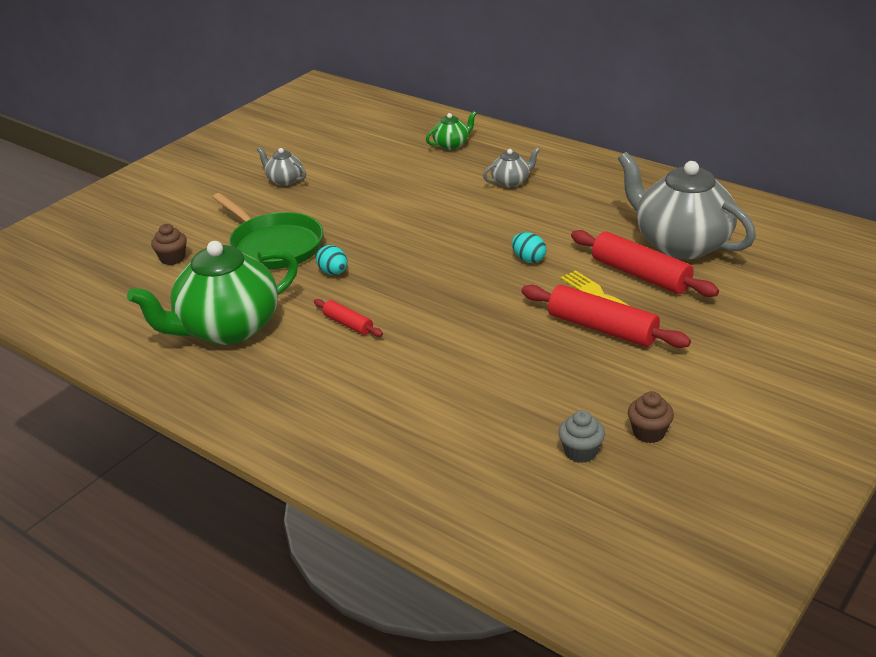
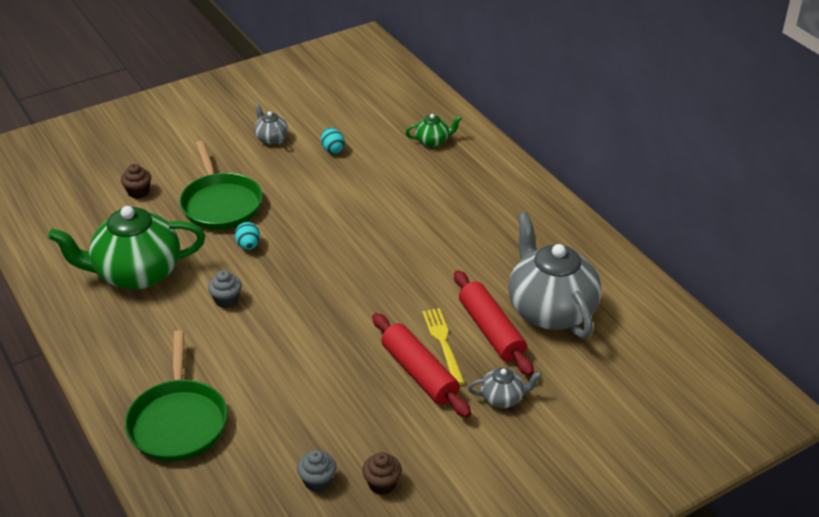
camera: 20 degrees right, 5 degrees up
red rolling pin [314,299,383,337] -> grey cupcake [208,270,242,308]
grey teapot [483,147,540,188] -> grey teapot moved to [468,368,542,408]
turquoise egg [512,232,546,263] -> turquoise egg moved to [321,128,345,154]
none -> green pan [125,330,228,462]

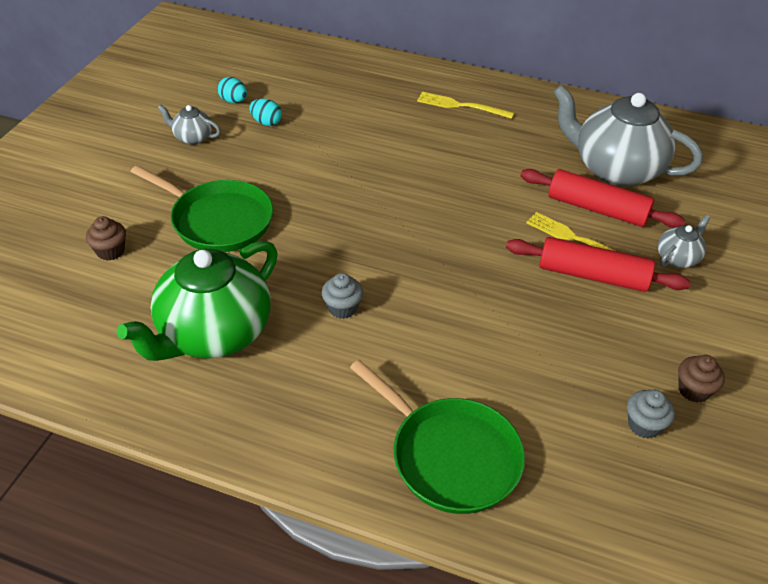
camera: 40 degrees left, 5 degrees up
turquoise egg [235,222,260,250] -> turquoise egg moved to [217,77,247,103]
green teapot [405,114,462,147] -> none
none -> yellow fork [417,92,514,119]

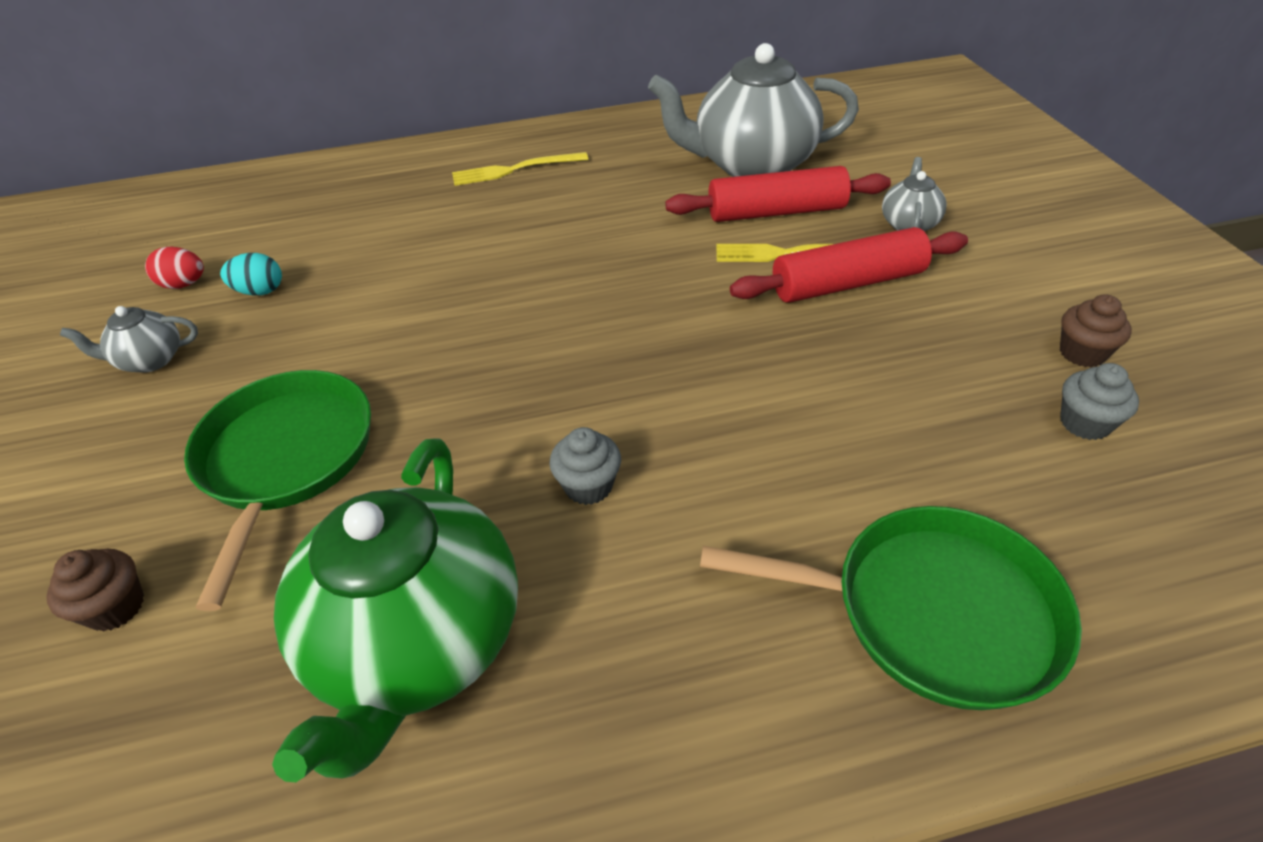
camera: 30 degrees left, 0 degrees up
green pan [131,165,273,252] -> green pan turned 90 degrees counterclockwise [184,370,371,611]
turquoise egg [217,77,247,103] -> red egg [145,246,204,289]

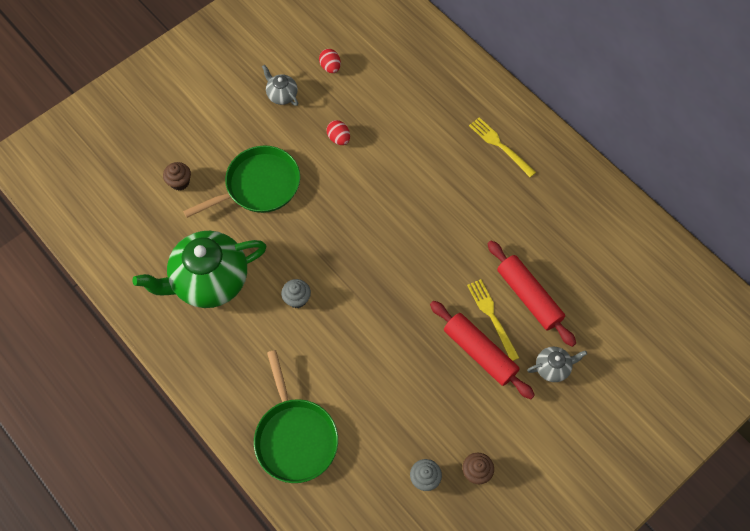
camera: 60 degrees right, 20 degrees up
turquoise egg [220,253,282,296] -> none
grey teapot [648,43,859,177] -> none
none -> red egg [326,120,350,145]

